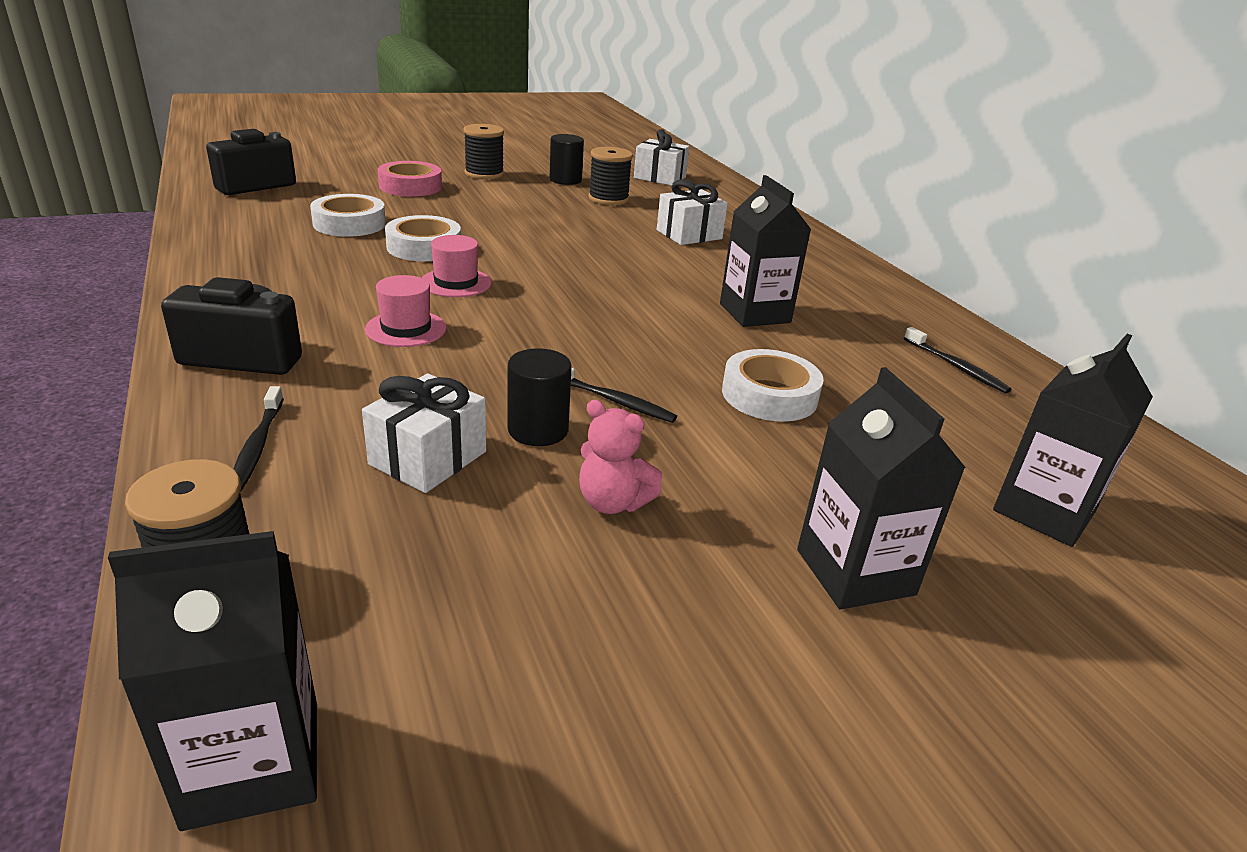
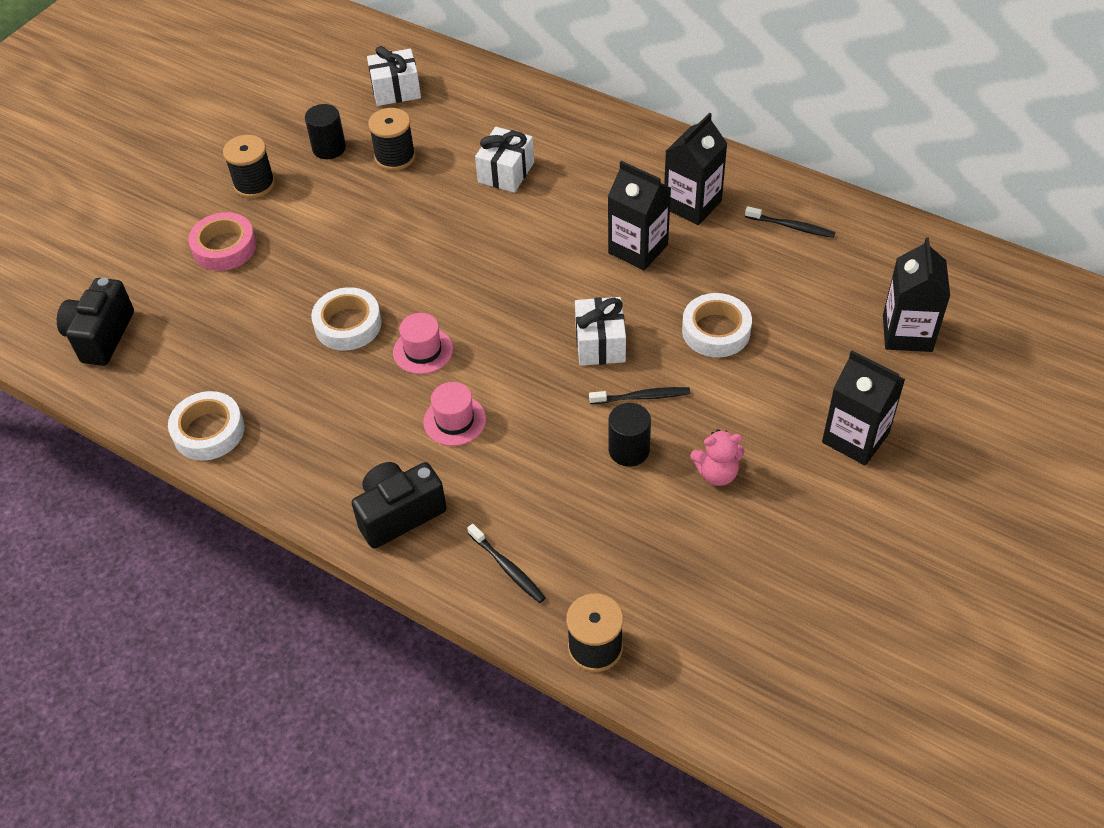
camera: 30 degrees left, 20 degrees up
black carton [108,531,317,831] -> black carton moved to [664,113,727,225]
white tape [310,194,386,237] -> white tape moved to [168,391,245,461]
white gift [362,373,486,493] -> white gift moved to [575,297,626,366]

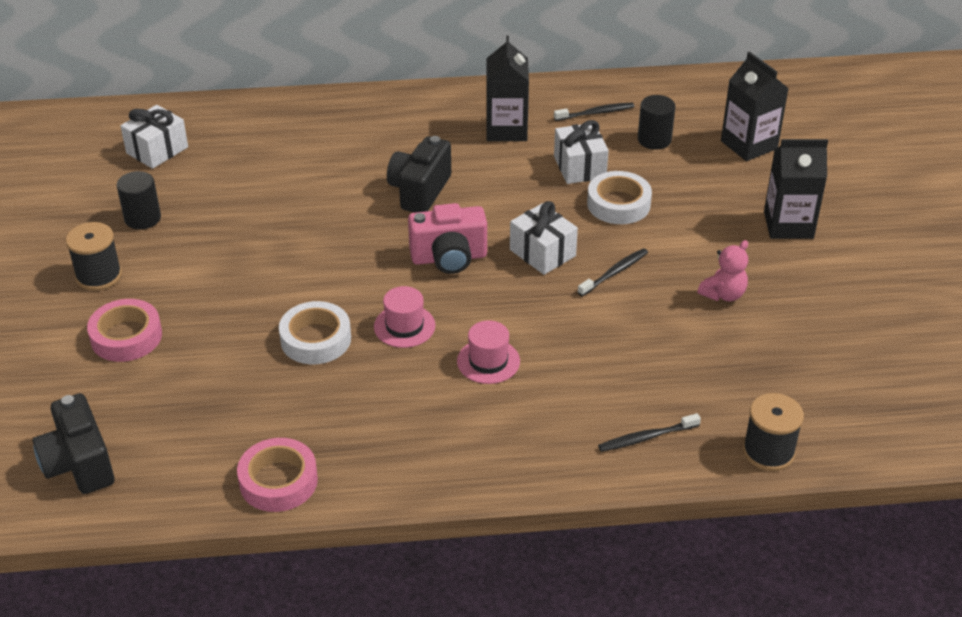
camera: 40 degrees left, 10 degrees down
white tape [168,391,245,461] -> pink tape [237,438,318,512]
black camera [352,462,447,549] -> black camera moved to [387,136,451,213]
black spool [368,108,416,171] -> none
black toothbrush [467,524,546,603] -> black toothbrush turned 150 degrees clockwise [598,413,701,452]
white gift [475,127,534,193] -> white gift moved to [554,120,609,184]
black carton [608,161,671,270] -> none
black cylinder [608,403,651,467] -> black cylinder moved to [638,95,675,150]
none -> pink camera [408,203,487,274]

